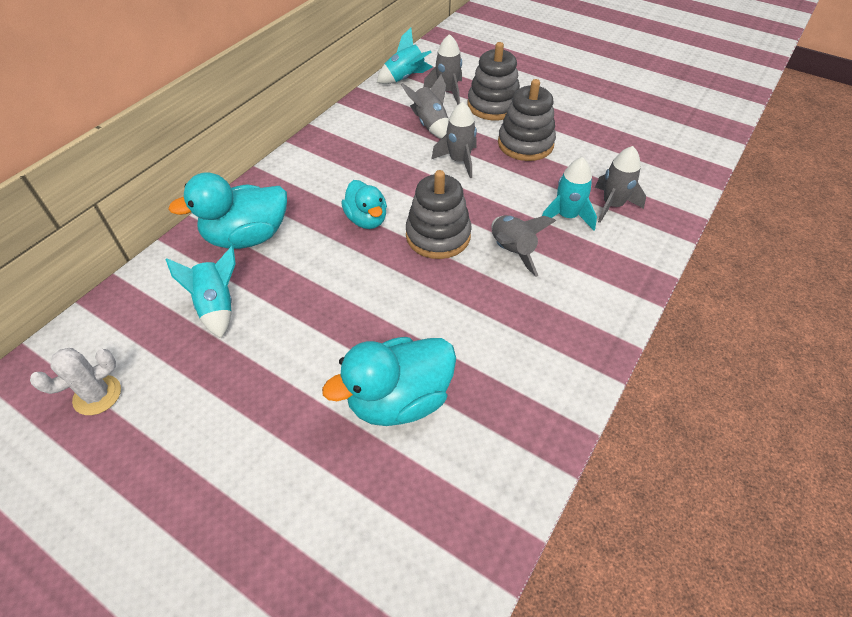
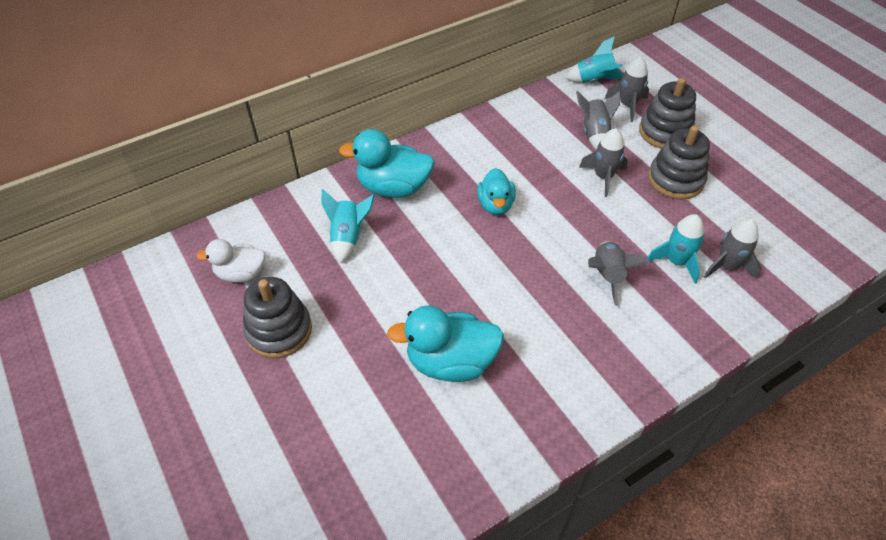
camera: 25 degrees right, 0 degrees up
white cactus [30,348,121,415] -> white duck [197,239,265,283]
grey stacking toy [406,170,472,259] -> grey stacking toy moved to [243,277,312,358]

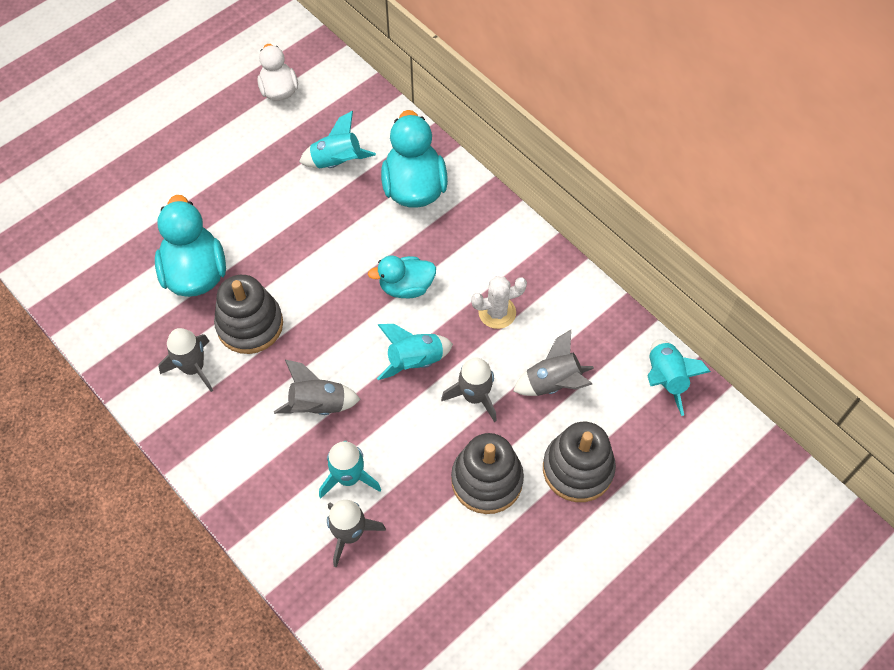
camera: 80 degrees right, 10 degrees up
grey stacking toy [243,277,312,358] -> grey stacking toy moved to [214,275,283,354]
grey rocket [605,57,649,122] -> grey rocket moved to [158,328,213,392]
none -> turquoise rocket [377,324,453,380]
none -> white cactus [471,276,527,329]

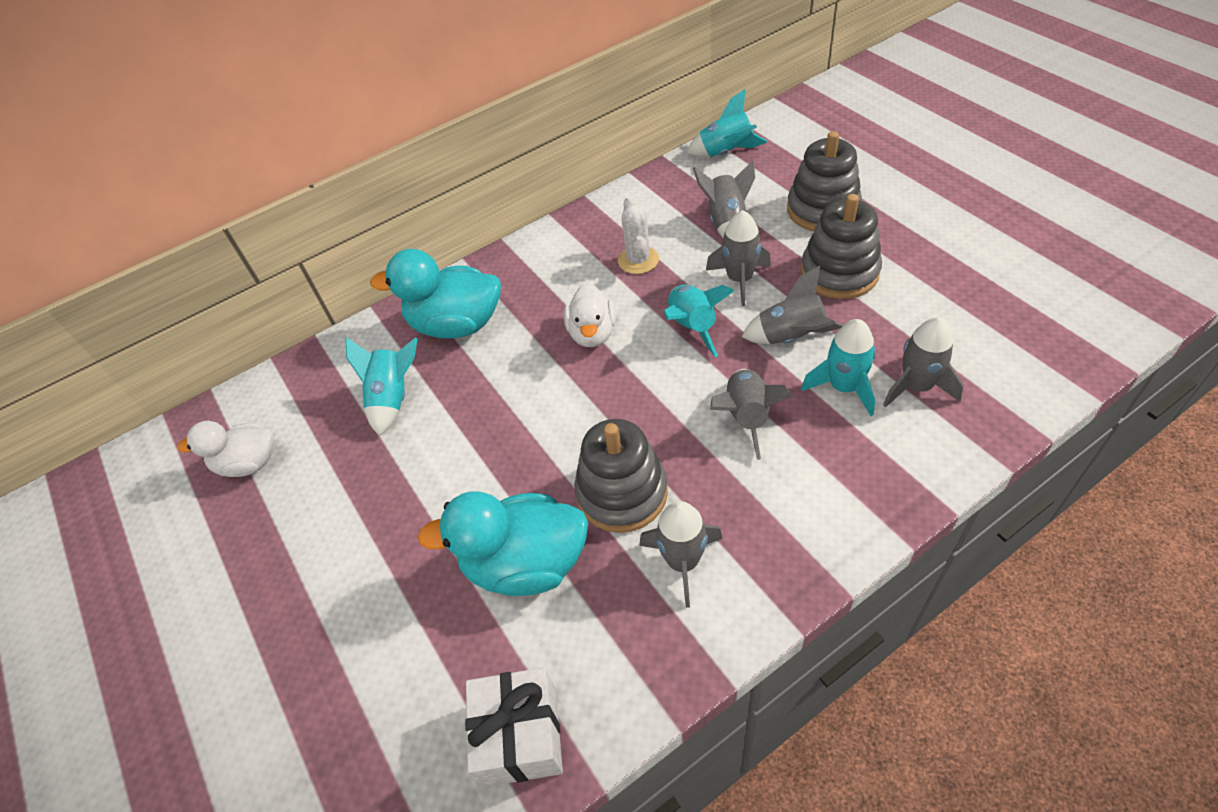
camera: 75 degrees left, 10 degrees down
turquoise duck [368,255,436,298] -> white duck [564,283,616,347]
none -> white gift [465,667,563,787]
none -> grey rocket [742,266,843,344]

